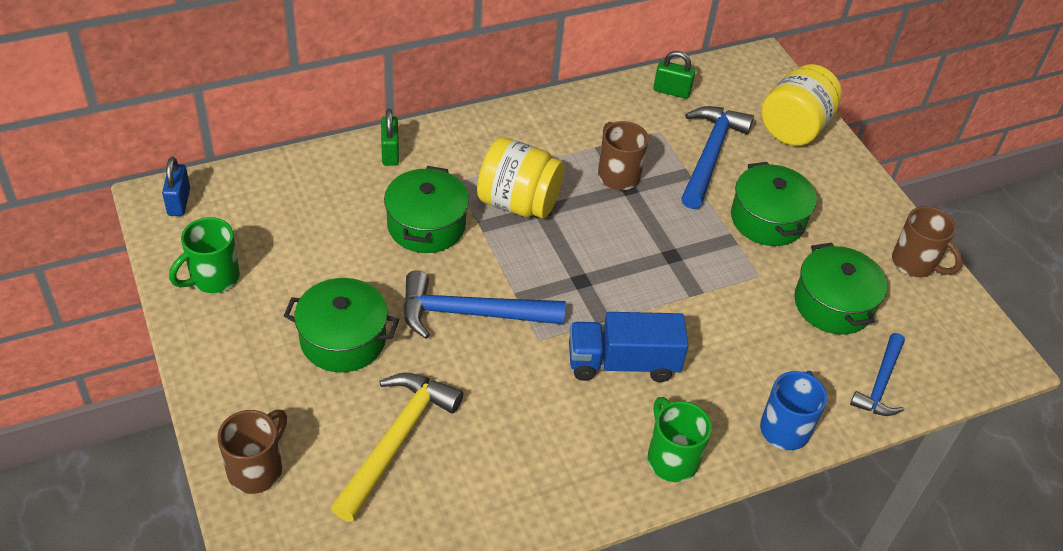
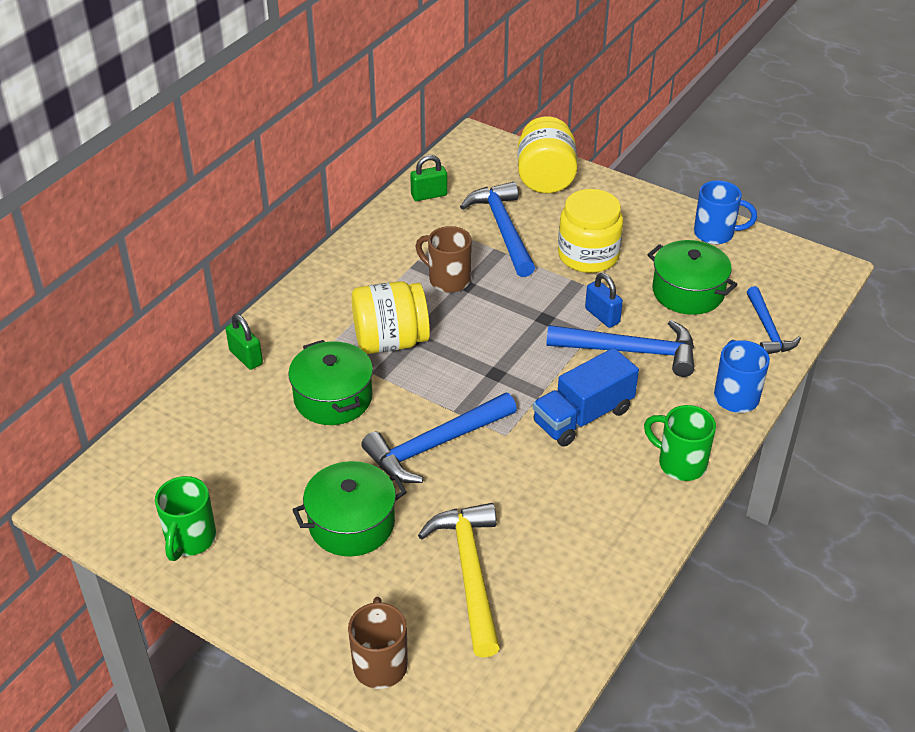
camera: 30 degrees left, 5 degrees down
blue padlock [162,157,190,216] -> blue padlock moved to [585,273,623,328]
green pot [731,162,817,246] -> yellow jar [558,189,623,273]
brown mug [892,206,963,277] -> blue mug [694,180,757,244]
none -> blue hammer [546,320,694,377]

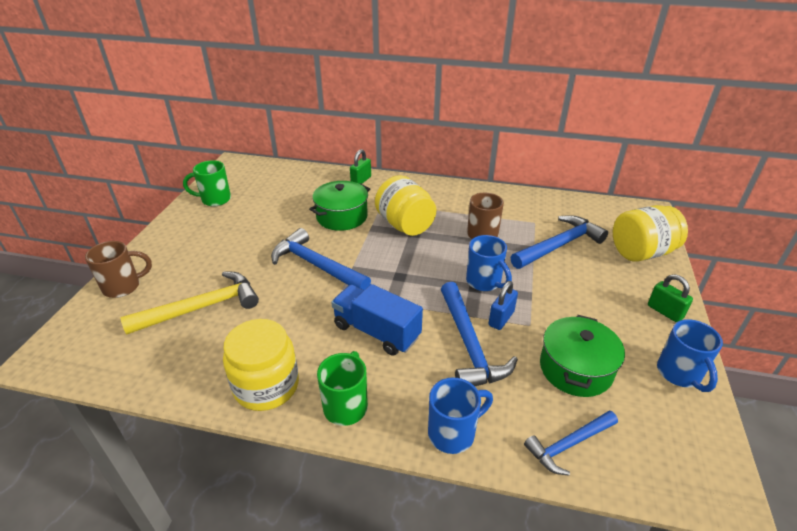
camera: 70 degrees right, 5 degrees down
green pot [292,461,407,557] -> none
green padlock [410,155,447,201] -> green padlock moved to [648,274,693,322]
yellow jar [558,189,623,273] -> yellow jar moved to [223,319,299,411]
none -> blue mug [466,235,512,291]

